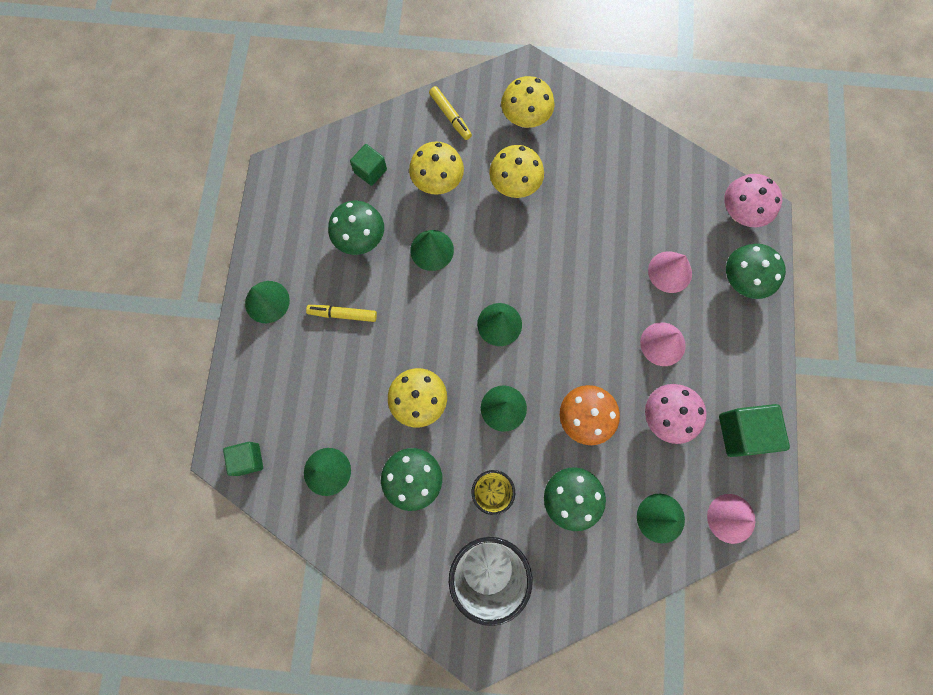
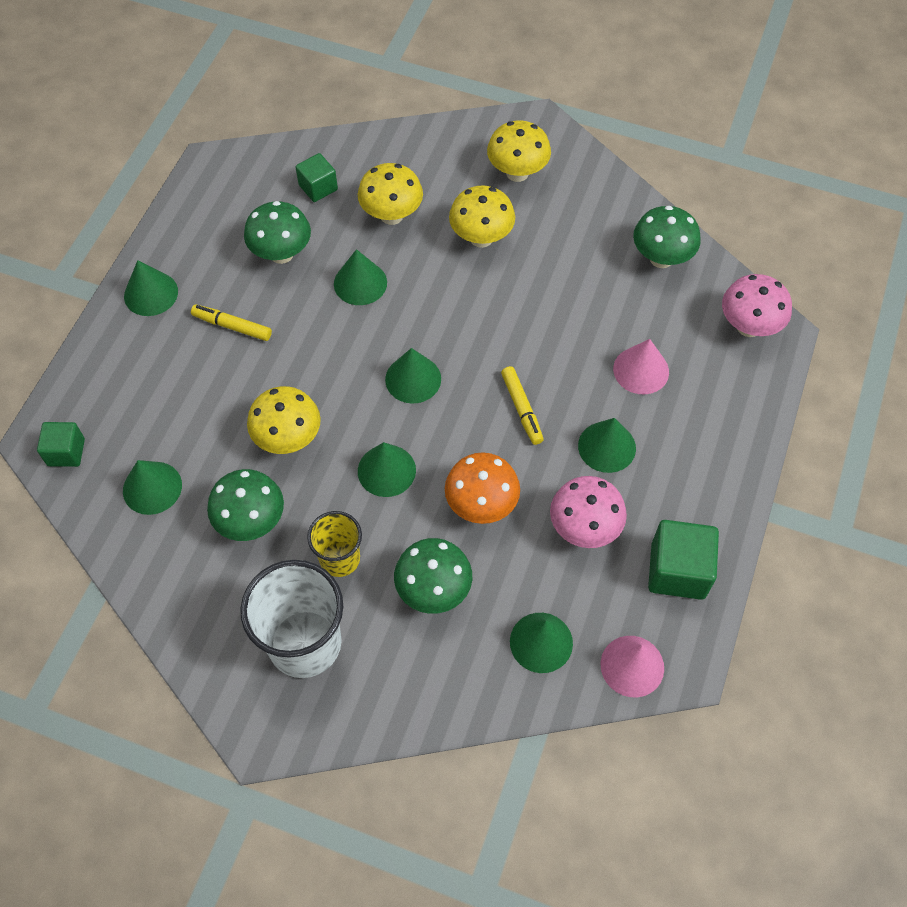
camera: 15 degrees right, 15 degrees down
yellow marker [429,86,472,140] -> yellow marker moved to [501,366,544,445]
pink cone [640,322,686,366] -> green cone [578,418,636,473]
green mushroom [726,244,786,299] -> green mushroom moved to [633,206,701,268]

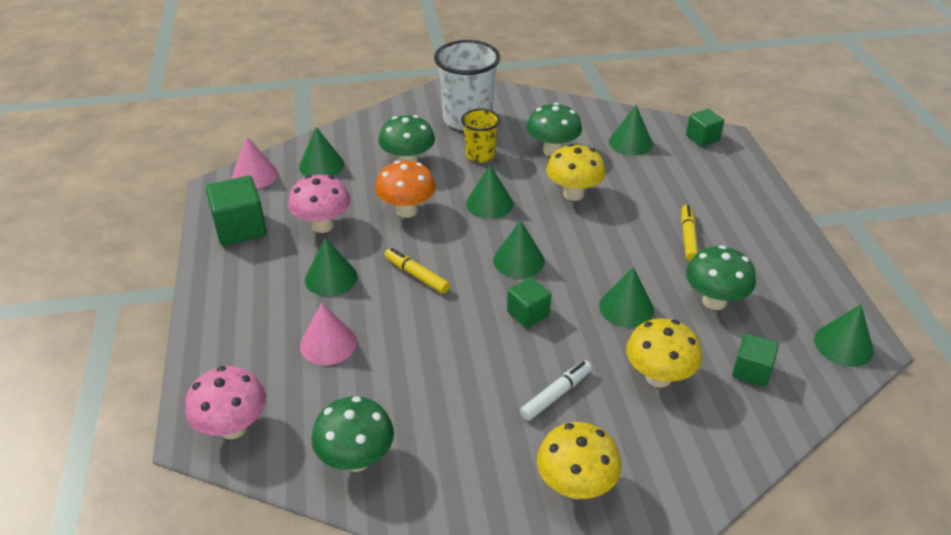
camera: 150 degrees right, 20 degrees down
green cone [124,260,178,316] -> green cone moved to [814,304,874,367]
yellow marker [191,304,272,341] -> yellow marker turned 75 degrees counterclockwise [681,205,698,261]
yellow mushroom [449,185,515,248] -> white marker [520,360,592,421]
none -> green cube [507,277,551,328]

